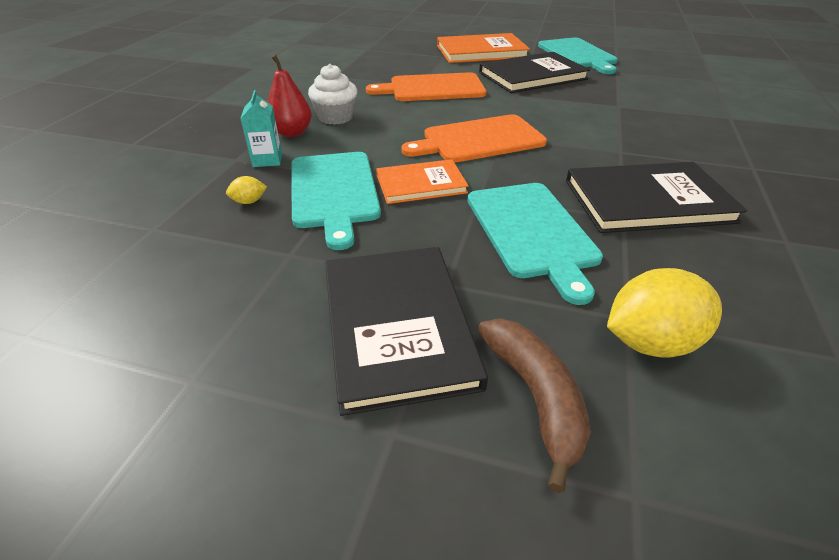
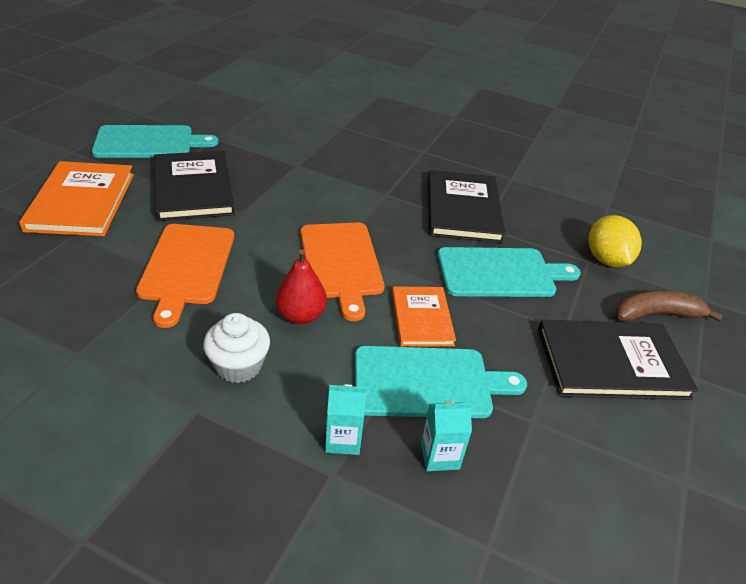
camera: 85 degrees left, 0 degrees up
yellow lemon [226,176,267,204] -> turquoise carton [421,401,472,471]
red pear [268,54,312,137] -> red pear moved to [275,249,327,324]

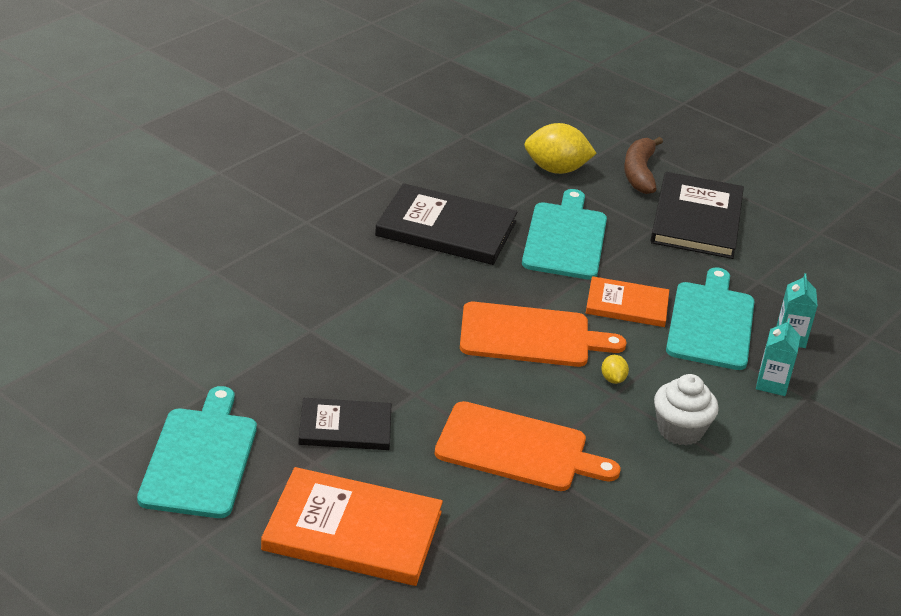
camera: 75 degrees left, 5 degrees down
black book [154,151,235,221] -> black book [298,398,391,450], size x0.61
red pear [275,249,327,324] -> yellow lemon [601,355,629,384]

